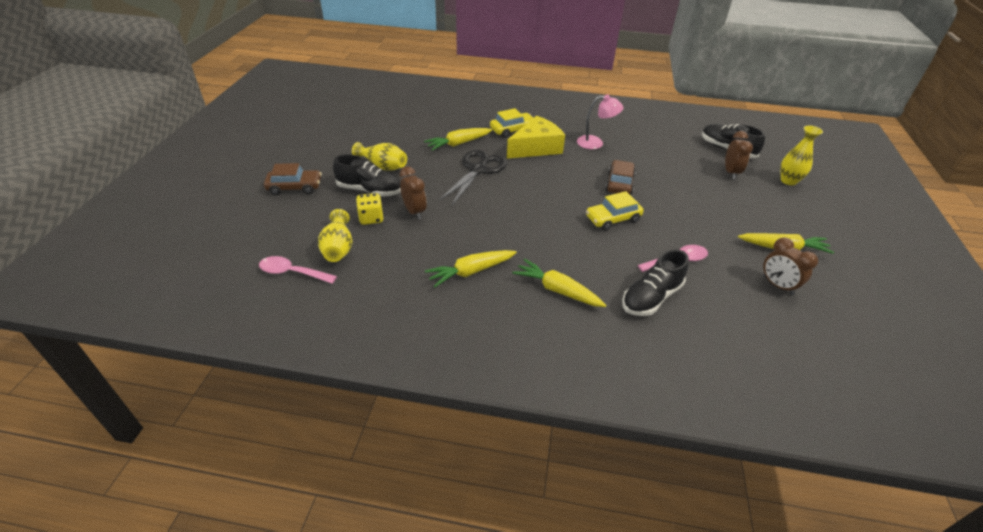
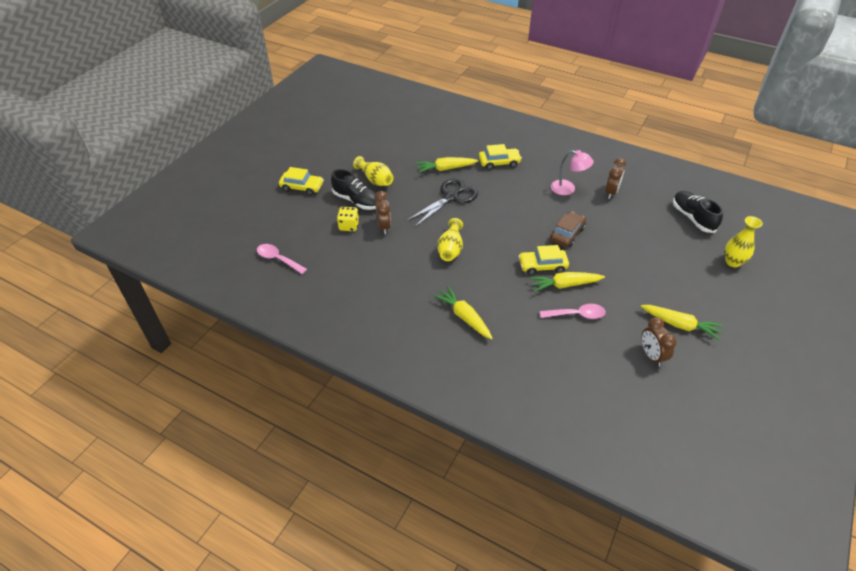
camera: 20 degrees right, 5 degrees up
brown car [264,163,322,195] -> yellow car [279,167,324,196]
yellow vase [318,209,352,262] -> yellow vase moved to [437,218,463,261]
yellow carrot [425,250,517,288] -> yellow carrot moved to [529,272,605,292]
yellow cheese [507,116,565,159] -> none
black shoe [622,249,689,316] -> none
brown clock [725,131,753,179] -> brown clock moved to [605,158,626,199]

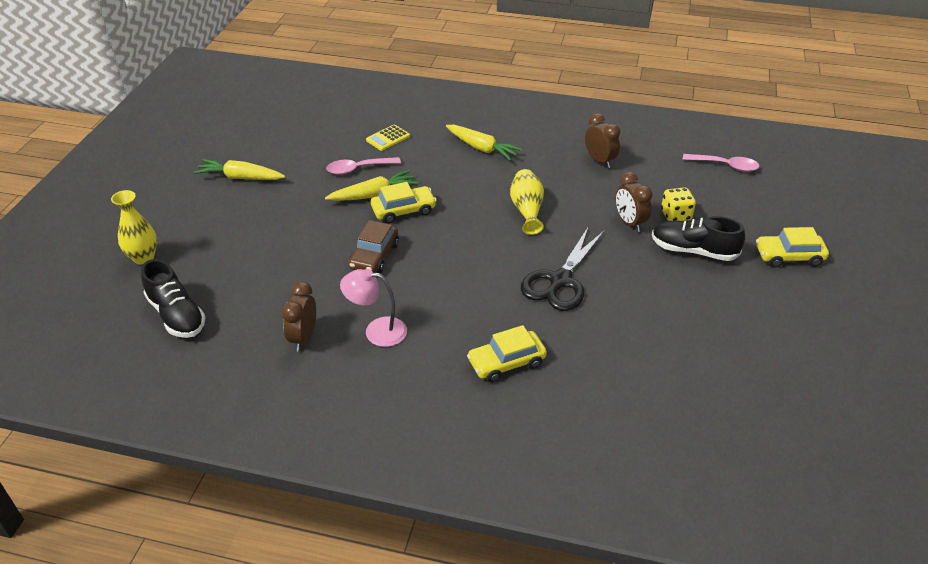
camera: 165 degrees right, 5 degrees down
yellow vase [353,156,393,186] -> none
yellow carrot [415,157,478,173] -> none
brown clock [642,317,677,367] -> brown clock moved to [585,113,620,168]
none -> yellow calculator [366,125,410,151]

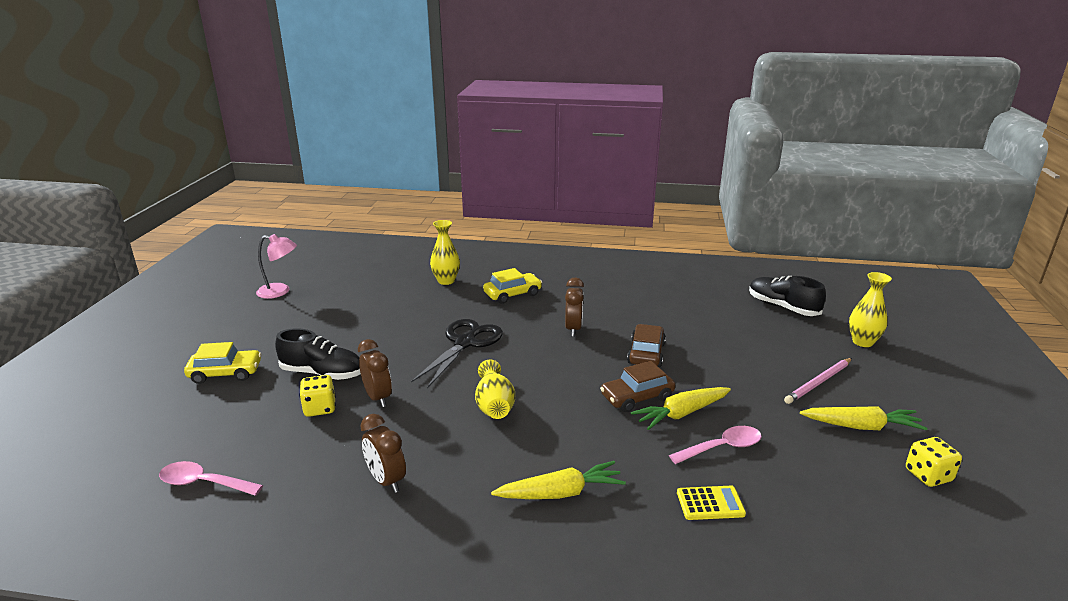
camera: 175 degrees right, 15 degrees down
brown clock [282,282,316,351] -> brown clock moved to [565,277,584,337]
pink lamp [340,269,407,347] -> pink lamp moved to [256,234,297,299]
yellow calculator [366,125,410,151] -> yellow calculator turned 45 degrees clockwise [677,486,746,520]
yellow car [371,182,437,224] -> brown car [600,361,675,412]
yellow carrot [446,125,523,161] -> yellow carrot turned 135 degrees clockwise [491,461,626,499]
none -> yellow vase [430,220,460,285]
none -> pink pencil [784,358,852,404]
none -> yellow dice [906,437,962,487]

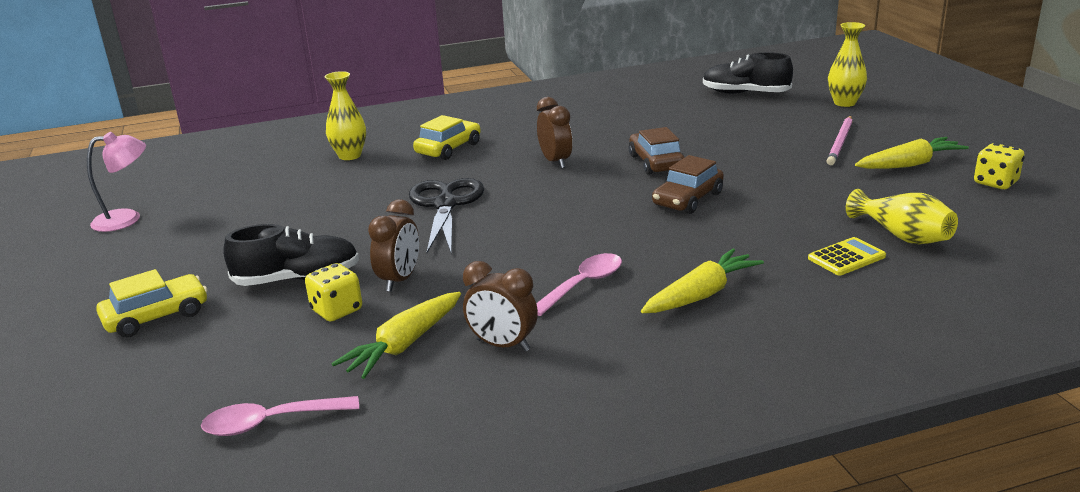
camera: 25 degrees left, 0 degrees up
brown clock [358,339,392,407] -> brown clock turned 75 degrees clockwise [368,199,419,292]
yellow vase [475,359,515,419] -> yellow vase moved to [846,189,958,245]
yellow carrot [631,387,731,430] -> yellow carrot moved to [331,292,461,379]
pink spoon [669,426,761,464] -> pink spoon moved to [536,253,622,316]

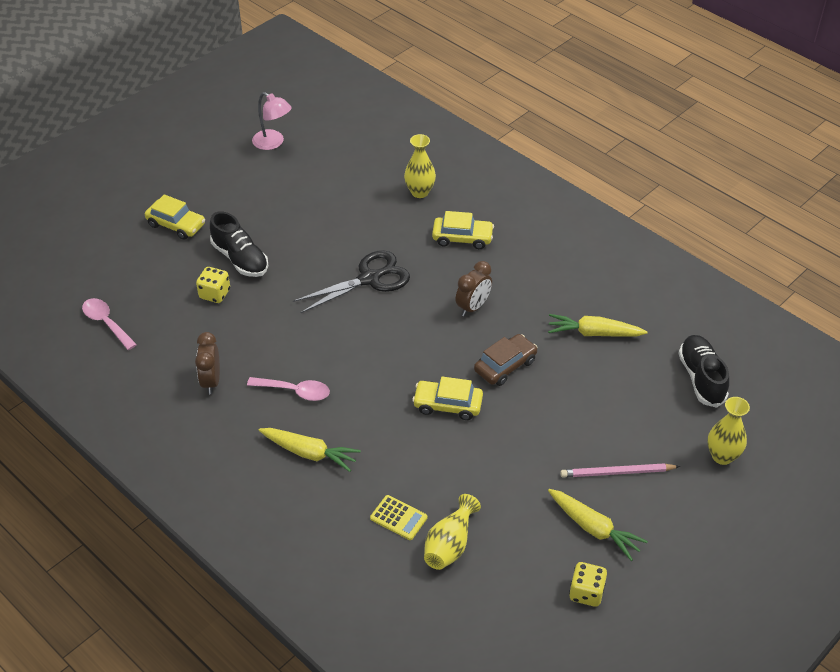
camera: 60 degrees right, 20 degrees up
yellow carrot [331,292,461,379] -> yellow carrot moved to [548,314,648,337]
brown clock [368,199,419,292] -> none
brown car [652,155,724,214] -> yellow car [412,377,483,420]

